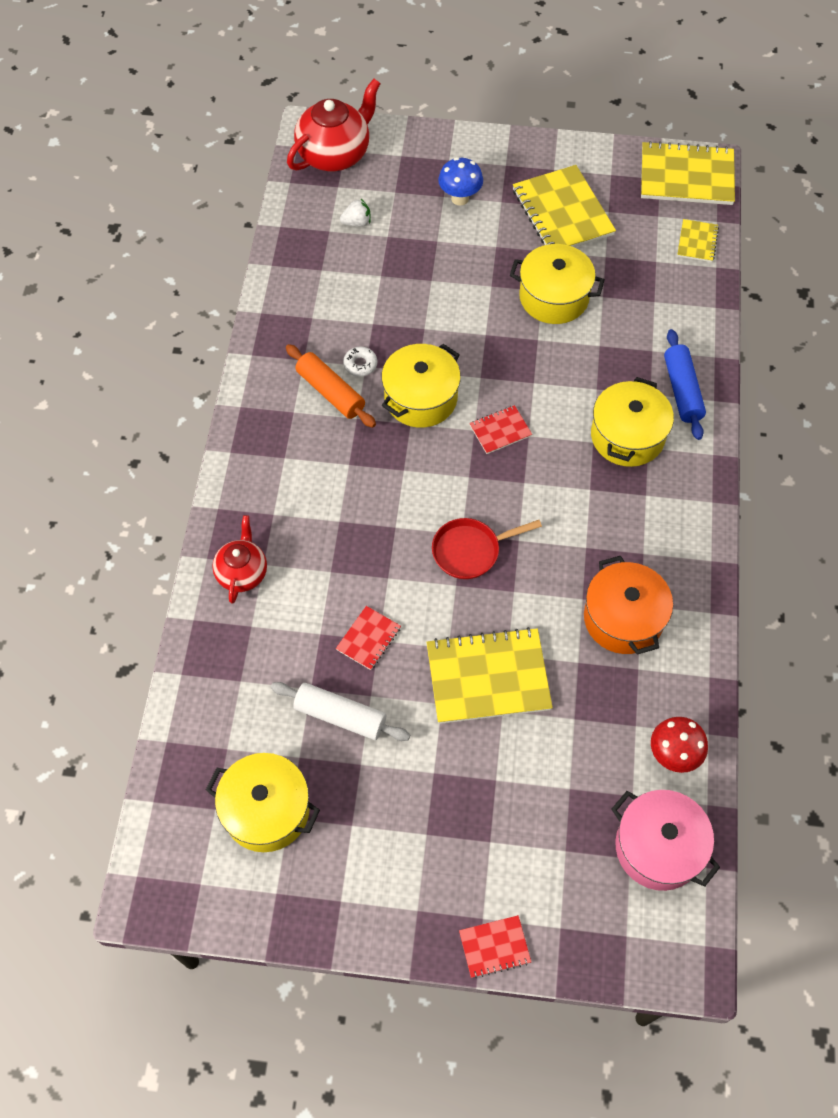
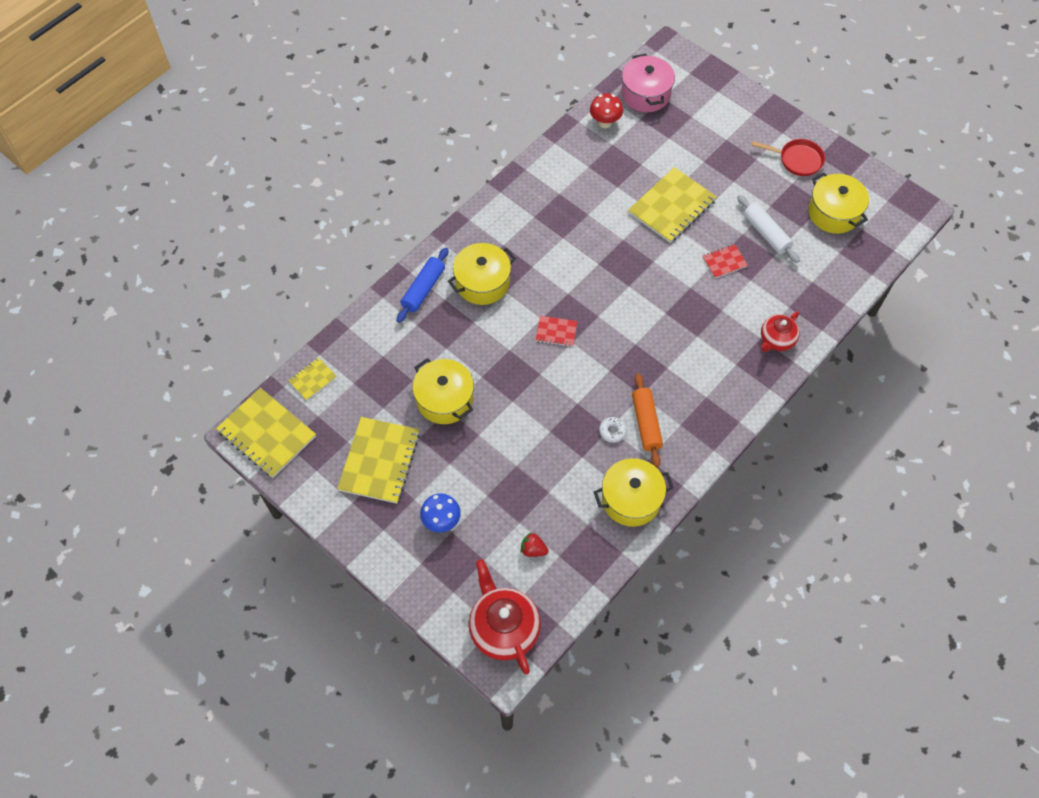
camera: 145 degrees left, 0 degrees up
red teapot [287,79,381,171] -> red teapot turned 75 degrees clockwise [469,559,541,674]
white strawberry [340,199,371,227] -> red strawberry [521,532,549,557]
yellow pot [381,344,461,428] -> yellow pot moved to [594,458,674,526]
yellow notebook [427,627,553,724] -> yellow notebook turned 75 degrees counterclockwise [628,167,717,243]
red pan [432,518,542,579] -> red pan moved to [752,139,825,176]
red notebook [459,915,531,979] -> none
orange pot [584,556,673,655] -> none

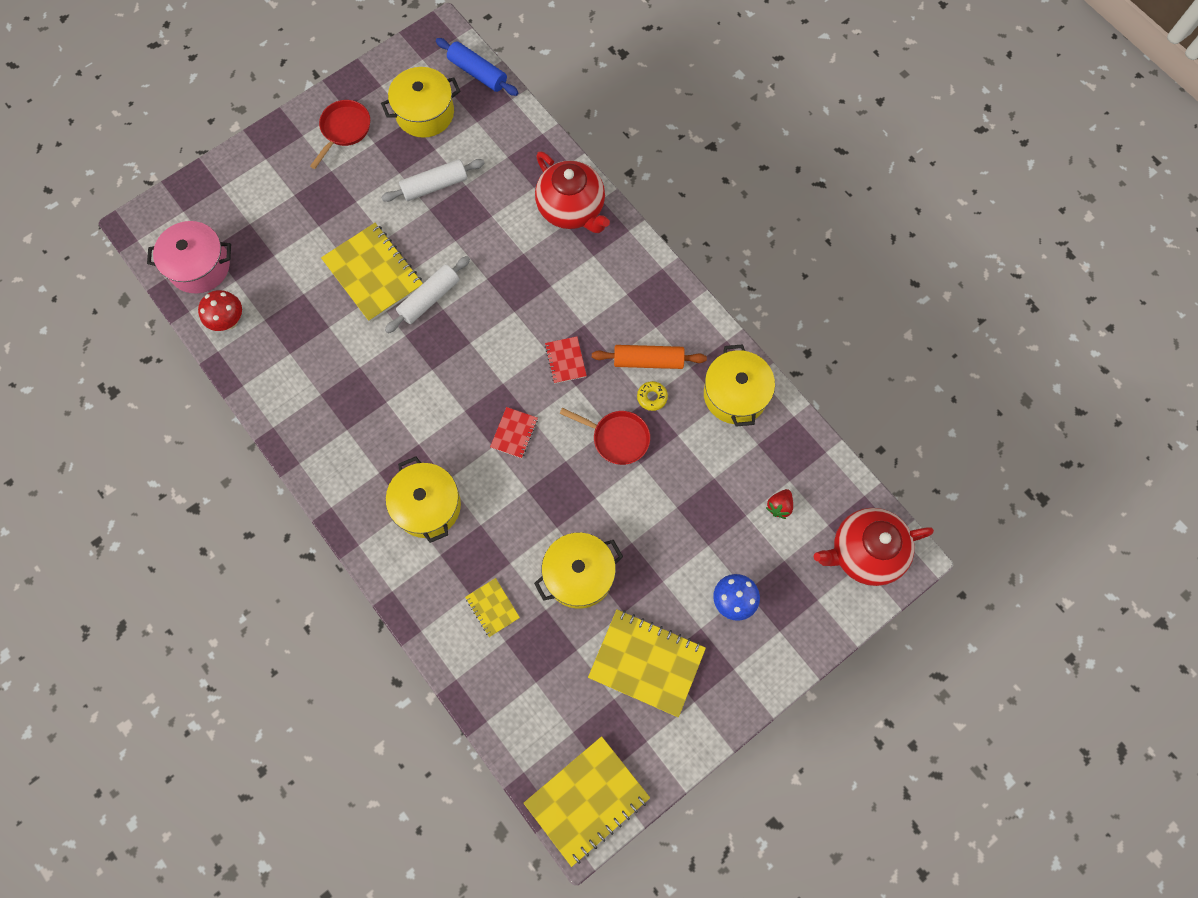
camera: 80 degrees left, 10 degrees up
yellow notebook [288,358,337,400] -> yellow notebook moved to [465,578,520,637]
blue rolling pin [397,247,449,323] -> blue rolling pin moved to [436,38,518,96]
white donut [599,417,627,443] -> yellow donut [637,381,668,411]
red notebook [702,244,748,278] -> red notebook moved to [545,336,587,384]
red teapot [761,311,800,352] -> red teapot [535,151,610,233], size x1.66
none -> white rolling pin [385,256,470,333]
none -> red pan [559,408,650,465]

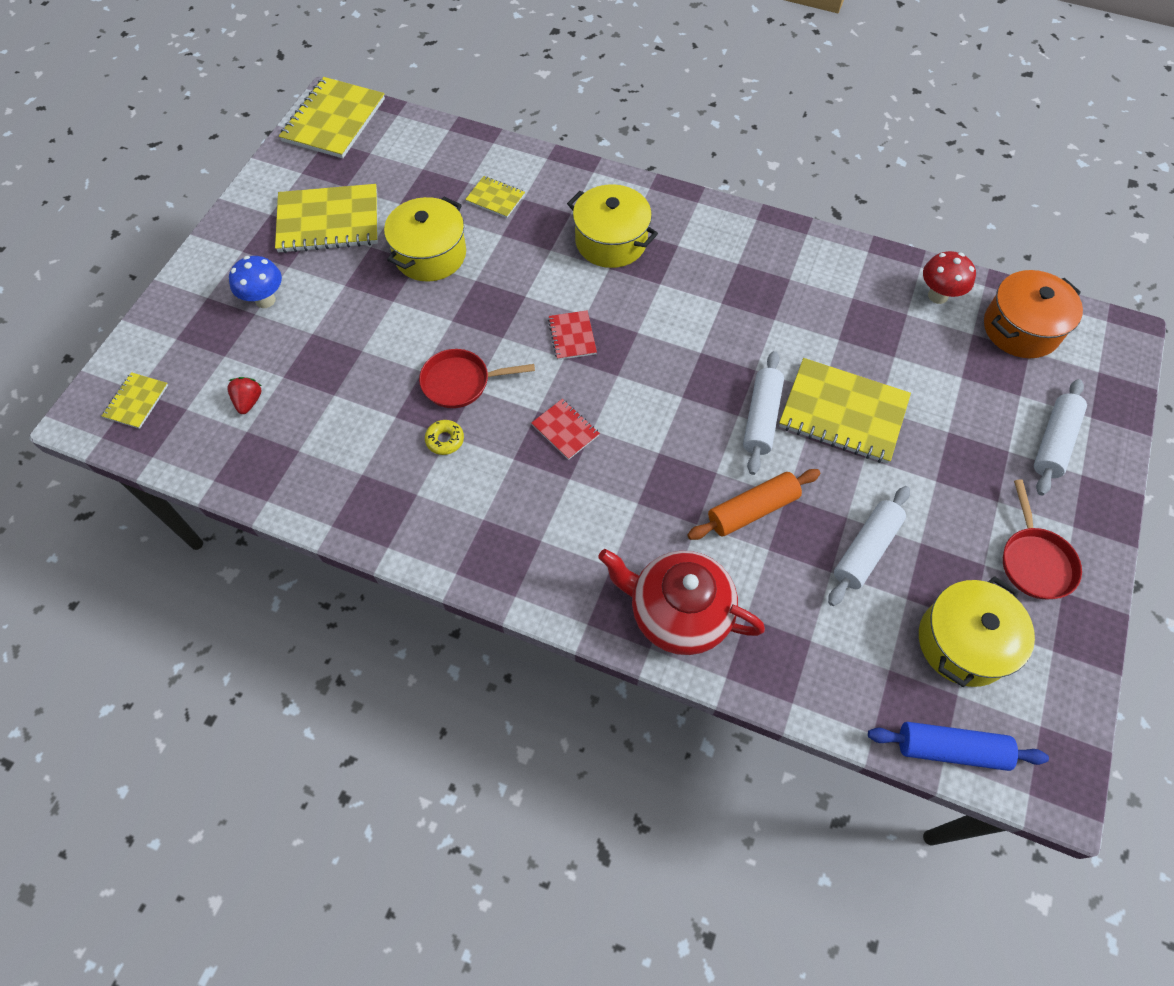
camera: 150 degrees right, 10 degrees down
pink pot [147,221,231,293] -> orange pot [984,270,1083,358]
orange rolling pin [592,345,707,369] -> orange rolling pin moved to [688,469,821,540]
yellow pot [704,344,775,427] -> none
red teapot [814,508,934,586] -> yellow notebook [102,372,168,429]
none -> white rolling pin [1034,379,1087,495]

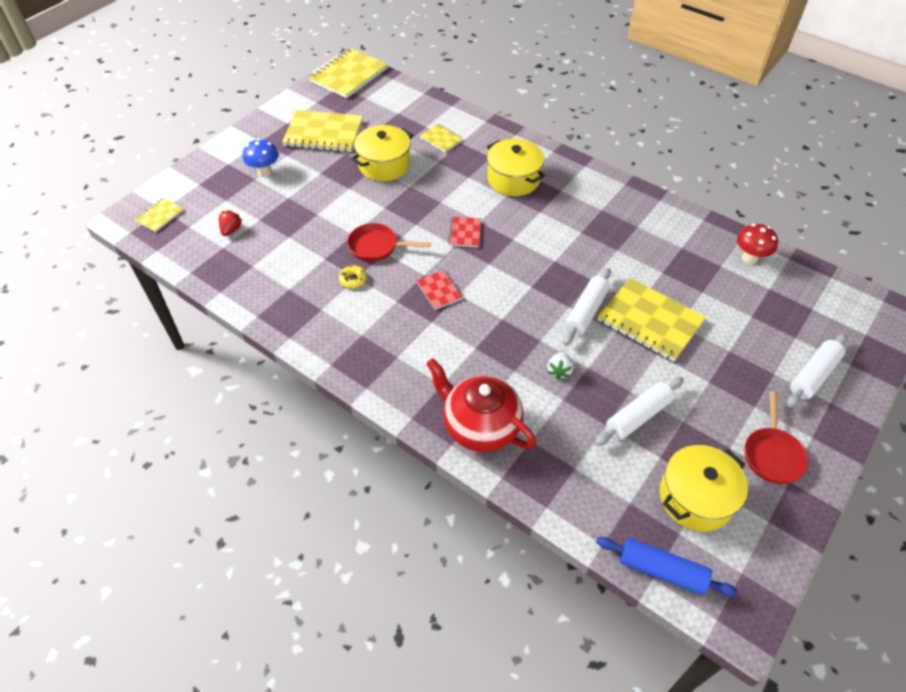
camera: 15 degrees right, 10 degrees down
orange rolling pin [688,469,821,540] -> white strawberry [547,352,573,380]
orange pot [984,270,1083,358] -> none

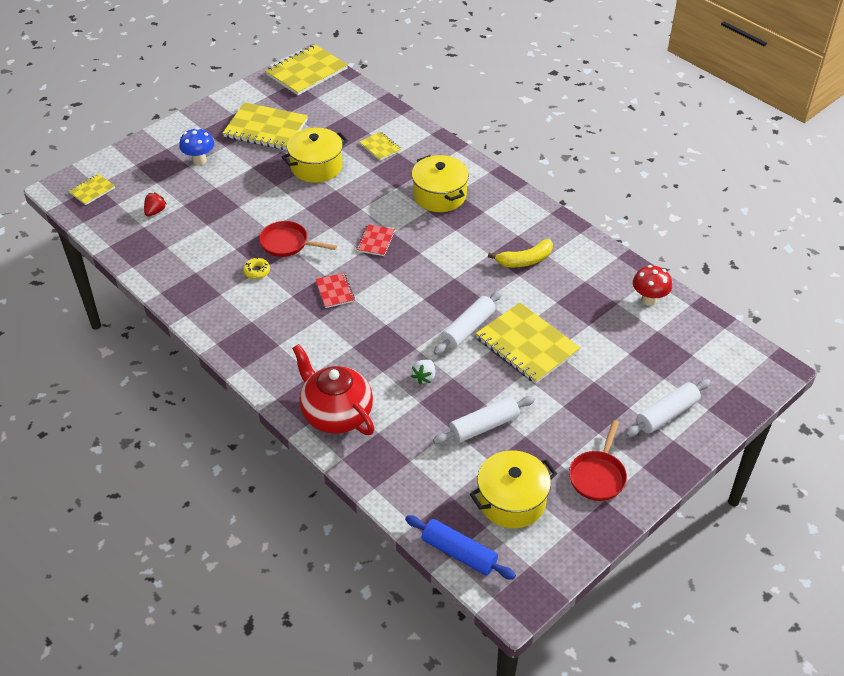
camera: 10 degrees right, 5 degrees down
none -> yellow banana [488,239,553,267]

